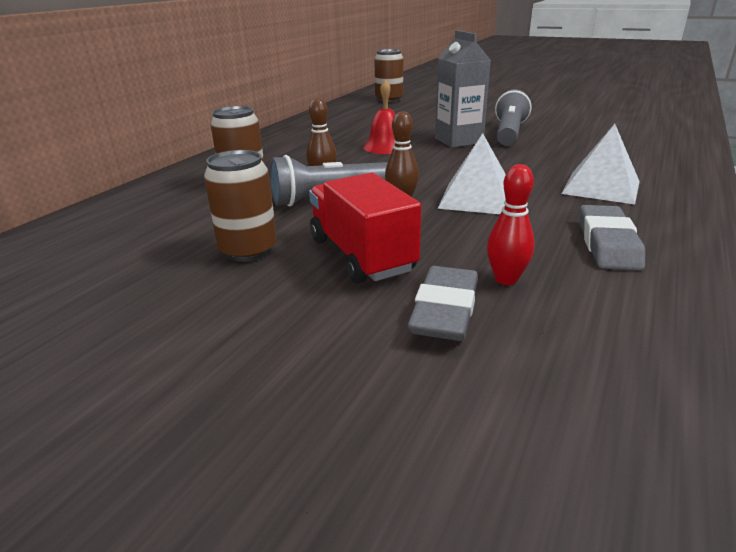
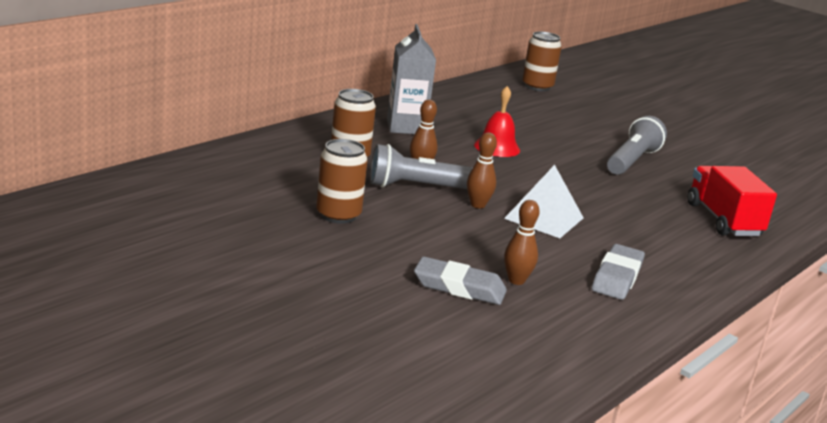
camera: 10 degrees right, 5 degrees down
red truck [309,173,421,283] -> red truck moved to [687,166,777,236]
grey eraser [408,266,478,341] -> grey eraser turned 75 degrees clockwise [414,257,507,305]
grey carton [435,30,491,148] -> grey carton moved to [387,24,436,134]
red bowling pin [487,164,535,285] -> brown bowling pin [504,200,539,285]
white pyramid [562,124,640,204] -> none

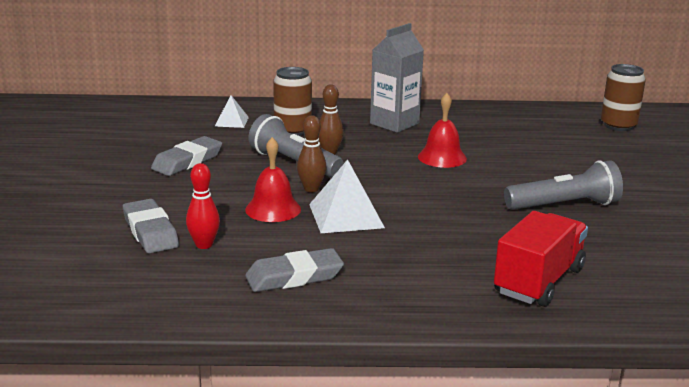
camera: 50 degrees right, 0 degrees up
brown can [316,139,368,224] -> grey eraser [151,136,222,176]
brown bowling pin [504,200,539,285] -> red bowling pin [186,163,220,249]
none -> white pyramid [214,95,249,128]
none -> red bell [245,137,301,222]

